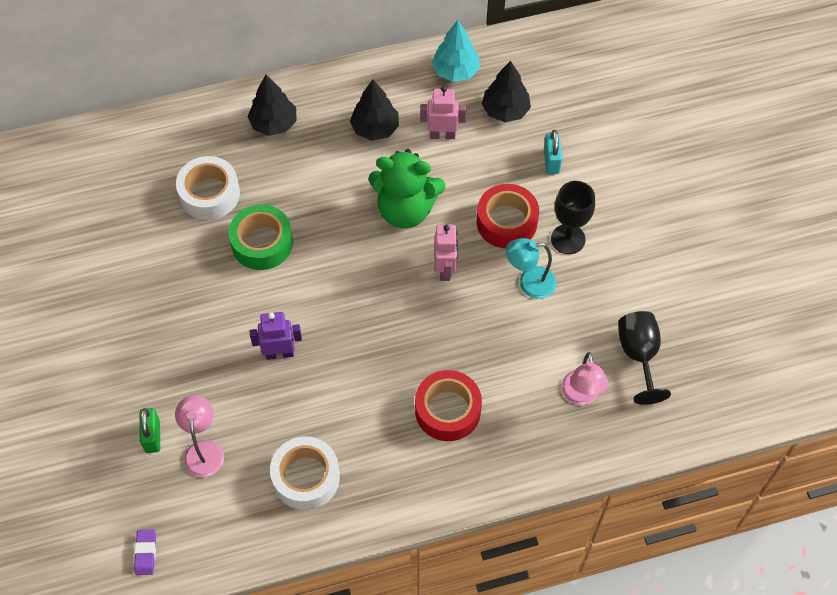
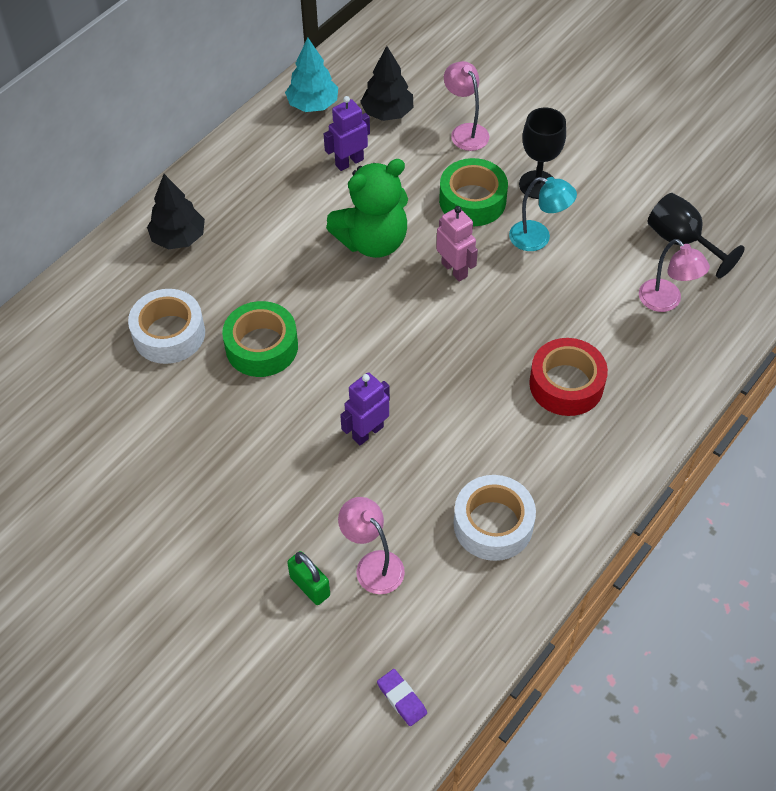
camera: 35 degrees left, 5 degrees down
black tree [350,80,399,141] -> none
pink robot [420,86,466,139] -> purple robot [324,96,370,171]
red tape [477,184,539,248] -> green tape [439,158,508,226]
turquoise lamp [506,238,557,299] -> turquoise lamp turned 120 degrees counterclockwise [509,177,577,251]
turquoise padlock [544,130,562,174] -> pink lamp [444,61,489,151]

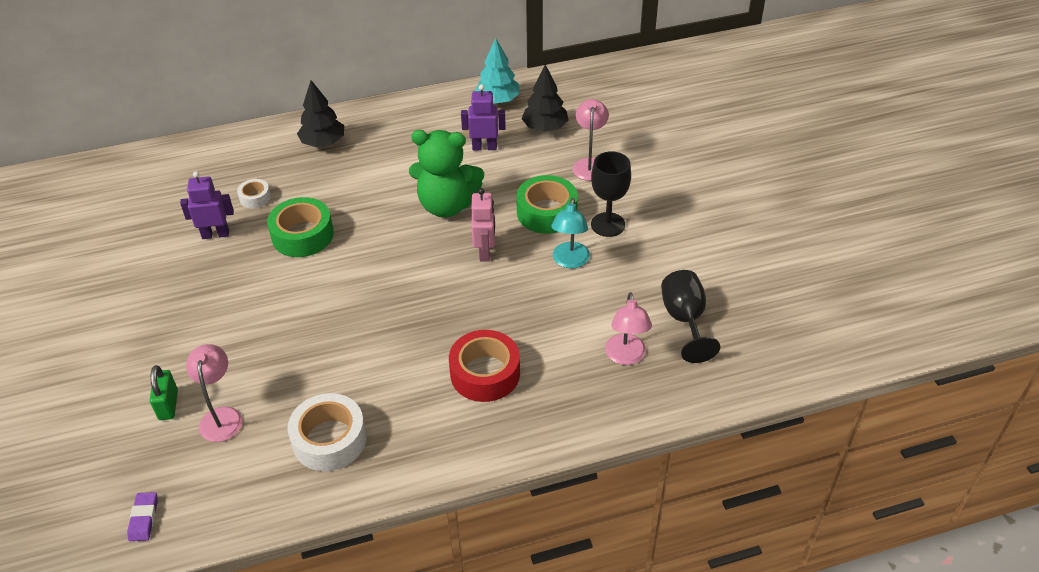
camera: 35 degrees right, 10 degrees down
white tape [128,289,205,364] -> white tape [237,179,271,208], size x0.52
purple robot [340,372,390,445] -> purple robot moved to [180,171,234,239]
turquoise lamp [509,177,577,251] -> turquoise lamp turned 45 degrees clockwise [551,198,590,268]

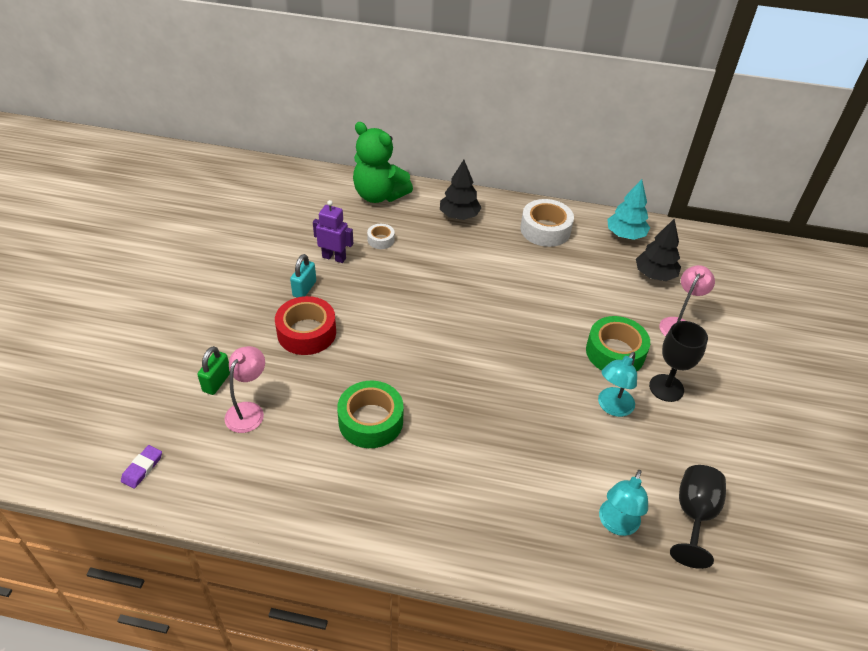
camera: 25 degrees right, 0 degrees up
green tape [267,197,334,257] -> green tape moved to [337,381,403,448]
white tape [288,393,367,471] -> white tape moved to [520,199,574,247]
green teddy bear [409,130,484,217] -> green teddy bear moved to [353,122,413,203]
red tape [449,330,520,402] -> red tape moved to [275,296,336,355]
purple robot [461,84,506,150] -> none
pink robot [471,188,495,262] -> none
pink lamp [605,292,652,365] -> turquoise lamp [599,470,648,536]
none -> turquoise padlock [290,254,316,297]

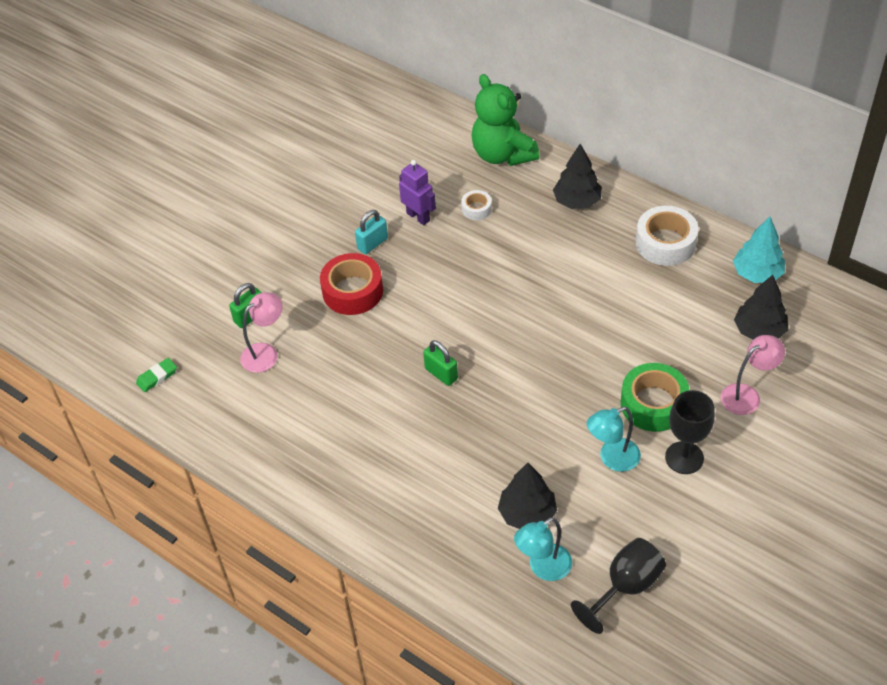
camera: 30 degrees right, 5 degrees up
purple eraser [121,445,162,489] -> green eraser [136,358,177,392]
green tape [337,381,403,448] -> none
none -> green padlock [423,340,458,386]
none -> black tree [498,463,557,529]

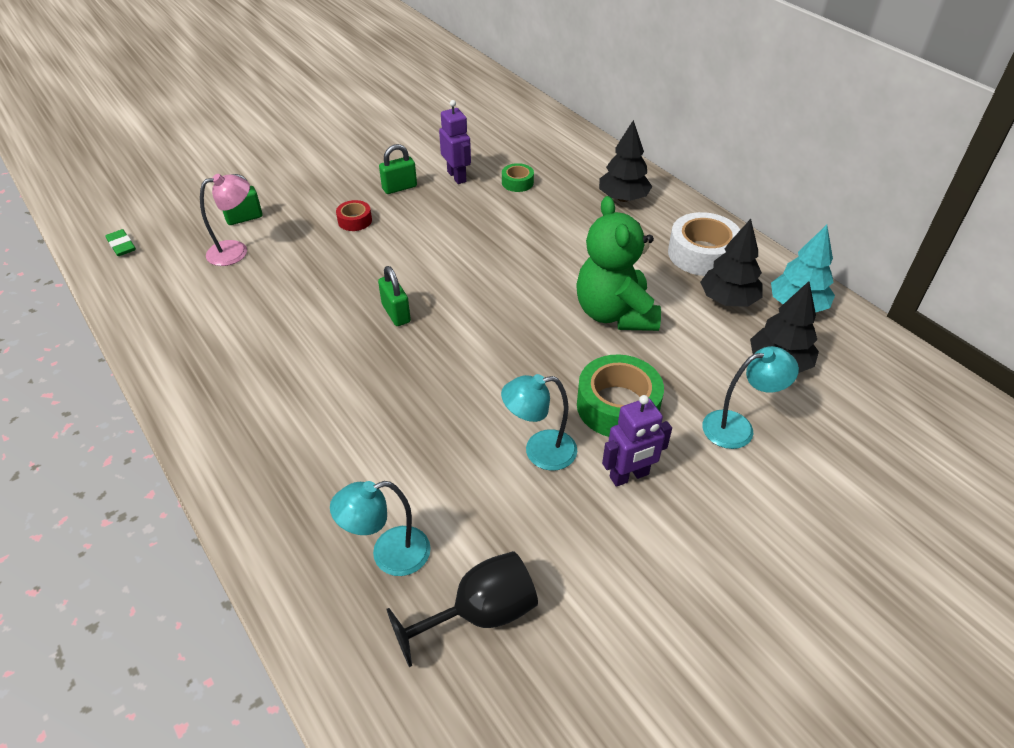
camera: 15 degrees right, 5 degrees down
green eraser [136,358,177,392] -> green eraser turned 75 degrees clockwise [105,229,136,256]
red tape [320,253,383,315] -> red tape [336,200,372,231], size x0.52
turquoise padlock [355,210,388,254] -> green padlock [379,144,417,194]
white tape [461,190,492,220] -> green tape [502,163,534,192]
green teddy bear [471,74,540,166] -> green teddy bear moved to [576,196,661,331]
black tree [498,463,557,529] -> black tree moved to [700,219,762,307]
black goblet [665,390,715,474] -> purple robot [602,395,672,487]
pink lamp [721,335,785,415] -> turquoise lamp [702,346,799,449]

